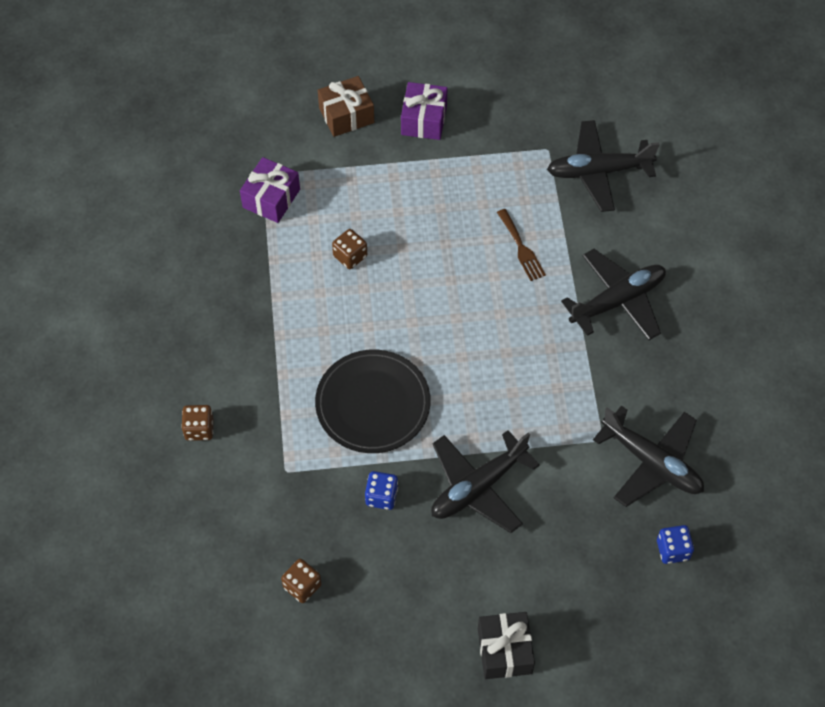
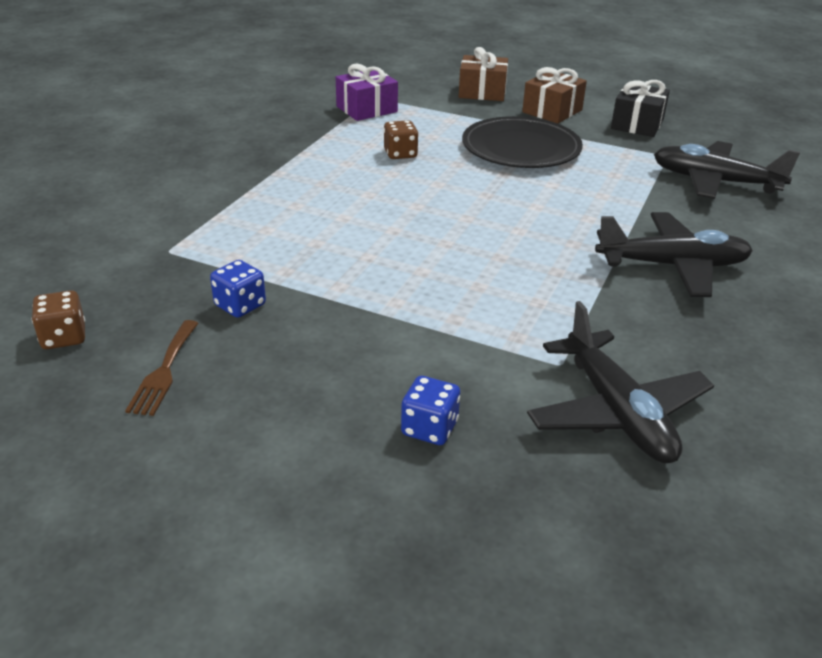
camera: 30 degrees right, 25 degrees down
brown dice [181,405,214,441] -> none
black plate [315,349,431,453] -> black plate moved to [462,116,583,168]
purple gift [401,82,448,140] -> brown gift [522,67,587,124]
black plane [431,430,540,533] -> none
black gift [478,612,535,679] -> black gift moved to [611,80,670,137]
brown fork [497,209,546,281] -> brown fork moved to [125,320,198,416]
blue dice [657,525,694,564] -> blue dice moved to [401,376,460,445]

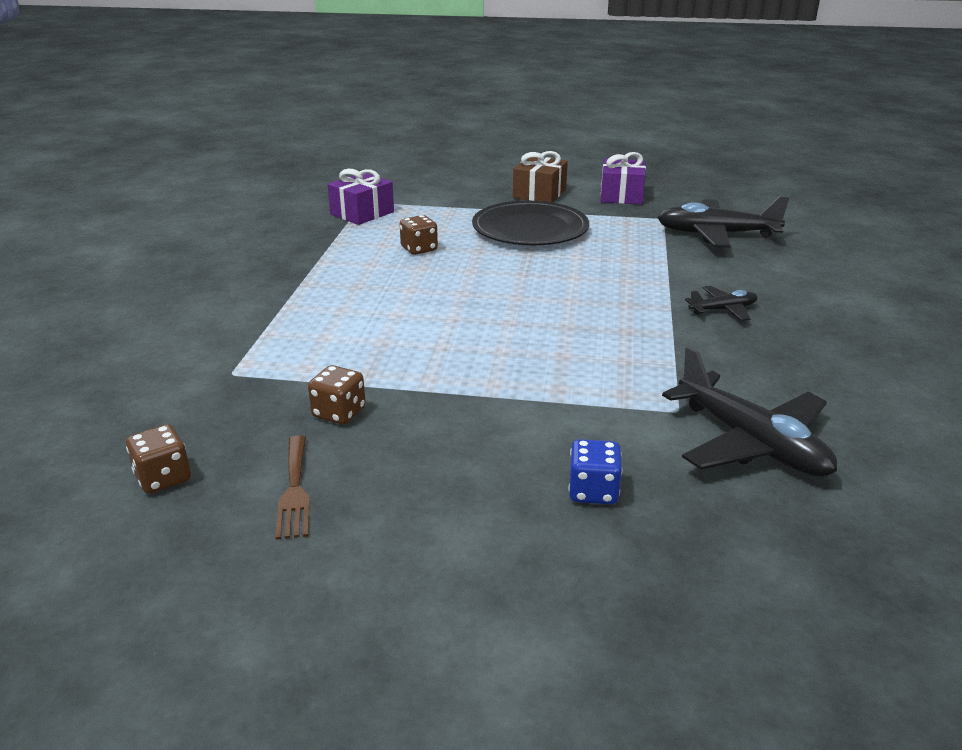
camera: 15 degrees left, 5 degrees down
blue dice [210,260,266,318] -> brown dice [308,365,366,425]
brown gift [459,47,508,101] -> none
black plane [595,212,753,297] -> black plane [685,286,757,321], size x0.52
black gift [611,80,670,137] -> purple gift [601,152,646,204]

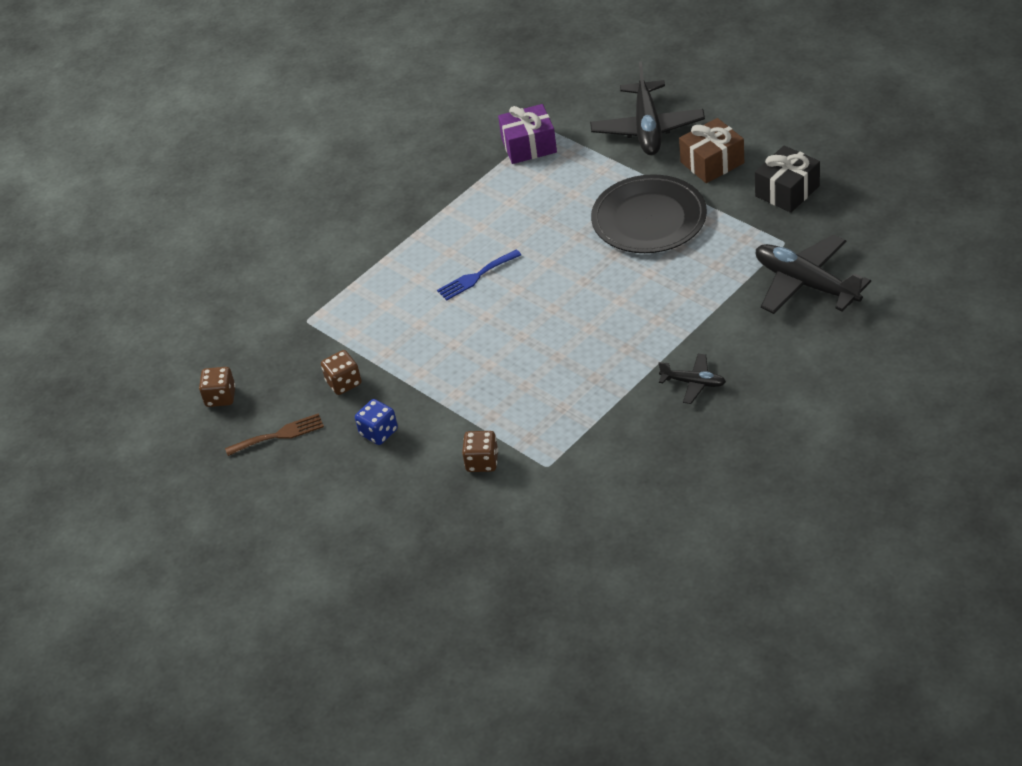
camera: 40 degrees right, 15 degrees up
brown fork [275,435,310,540] -> brown fork turned 135 degrees counterclockwise [225,413,324,456]
brown dice [400,215,438,255] -> brown dice moved to [462,431,498,472]
blue dice [568,439,622,504] -> blue dice moved to [355,399,398,445]
purple gift [601,152,646,204] -> black gift [755,145,820,213]
black plane [662,346,837,477] -> black plane moved to [590,61,705,155]
none -> blue fork [437,249,521,301]

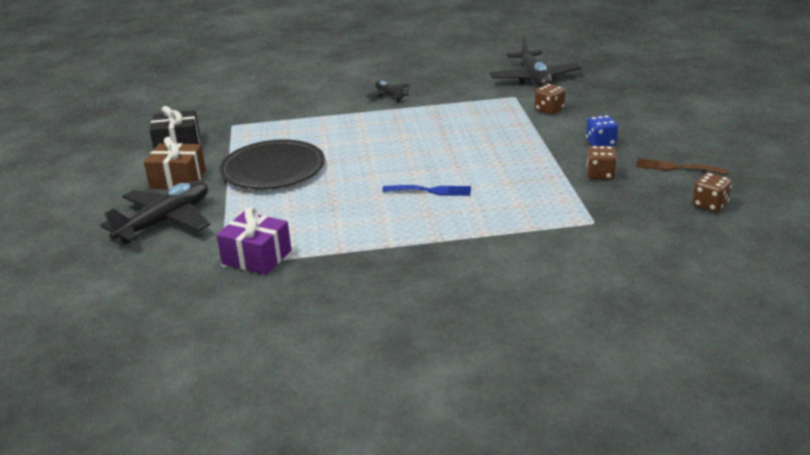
camera: 145 degrees left, 15 degrees down
black plane [756,234,871,314] -> black plane moved to [490,34,581,87]

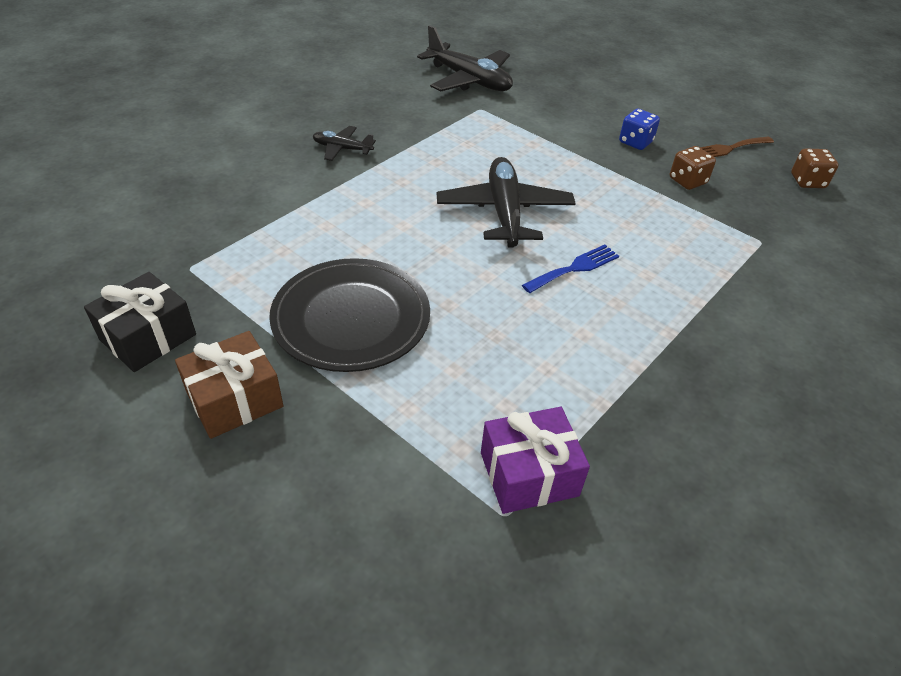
camera: 45 degrees left, 15 degrees up
black plane [100,181,210,244] -> black plane moved to [437,157,576,247]
brown dice [535,84,565,115] -> none

